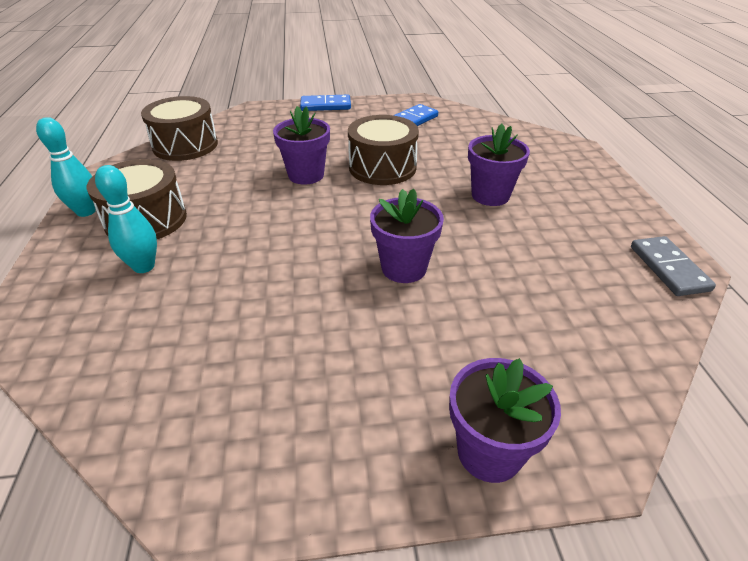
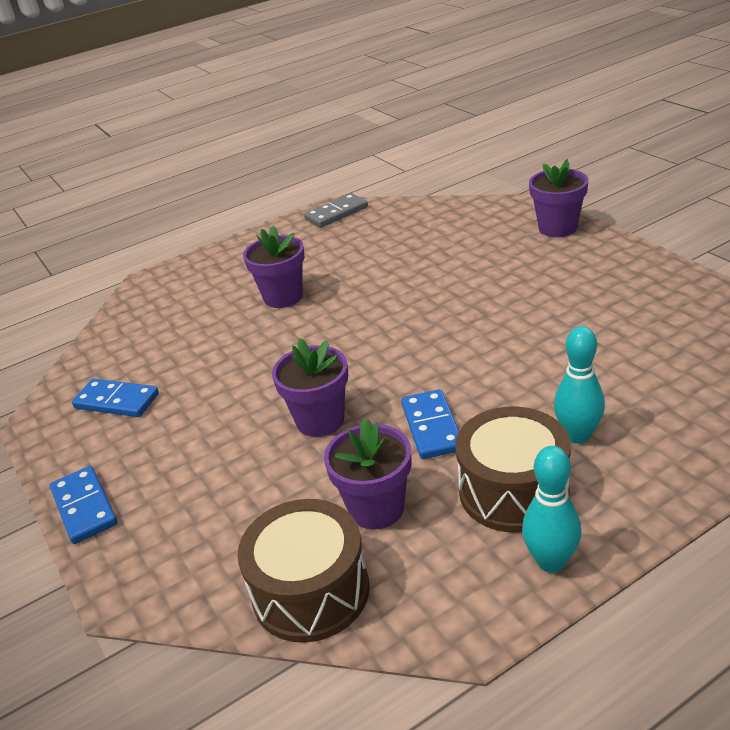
camera: 110 degrees left, 5 degrees down
brown drum [348,115,419,185] -> none
purple flower pot [370,189,444,283] -> purple flower pot moved to [324,418,412,530]
none -> blue domino [401,389,459,459]

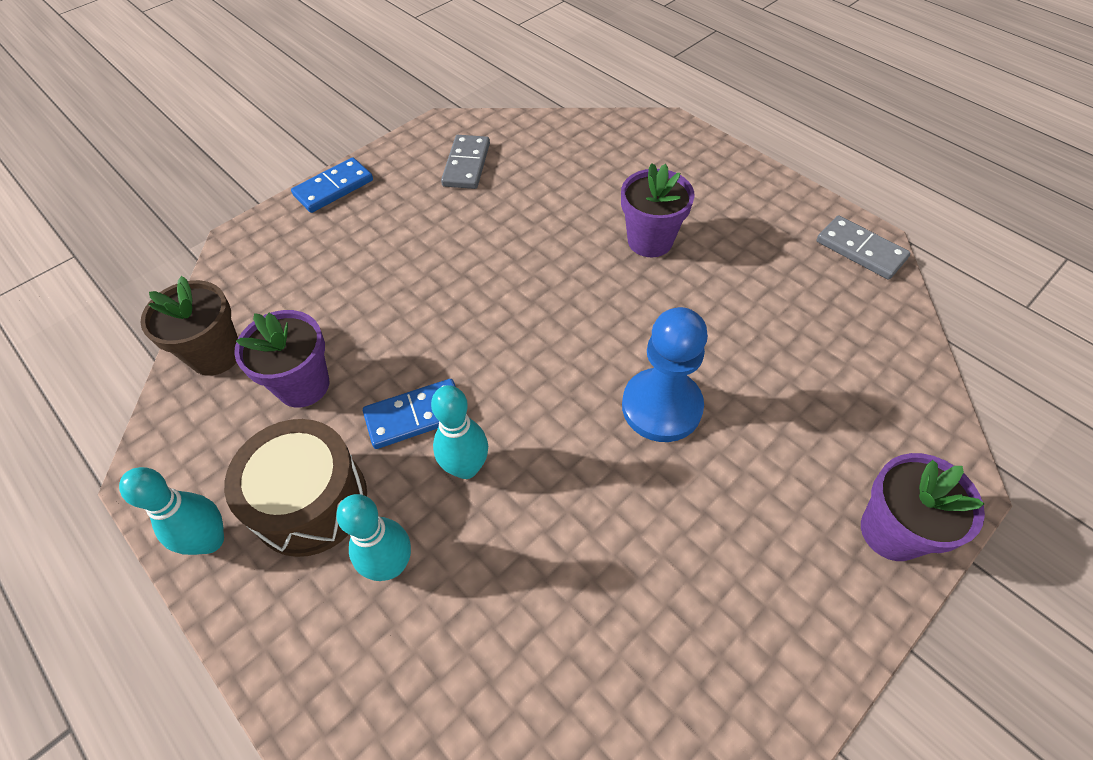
camera: 75 degrees right, 20 degrees up
blue domino [72,379,159,417] -> grey domino [441,135,490,189]
brown drum [237,499,370,643] -> brown flower pot [140,276,238,376]
purple flower pot [272,338,348,437] -> none
none -> turquoise bowling pin [431,385,488,479]
none -> blue pawn [622,307,708,442]

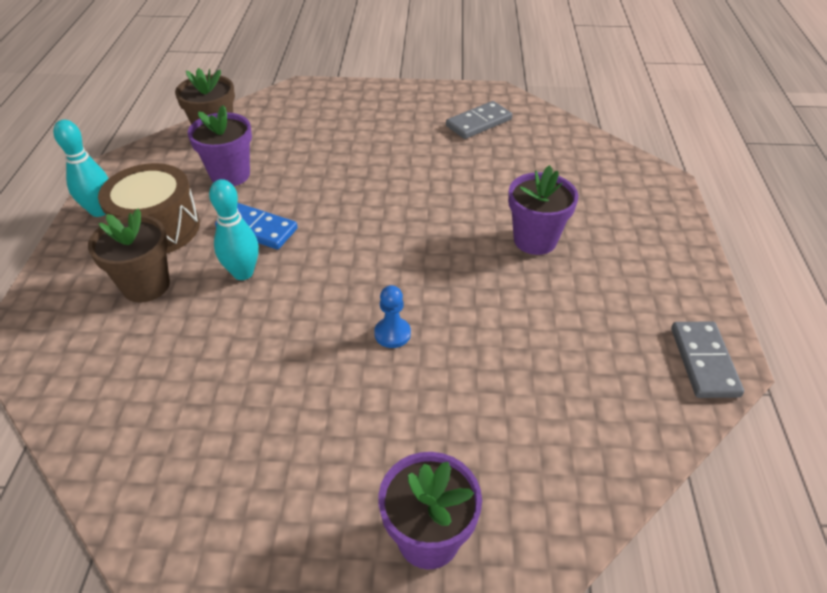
camera: 45 degrees right, 10 degrees down
blue domino [291,157,373,213] -> none
turquoise bowling pin [336,494,411,581] -> brown flower pot [88,209,170,303]
blue pawn [622,307,708,442] -> blue pawn [374,285,411,348], size x0.50

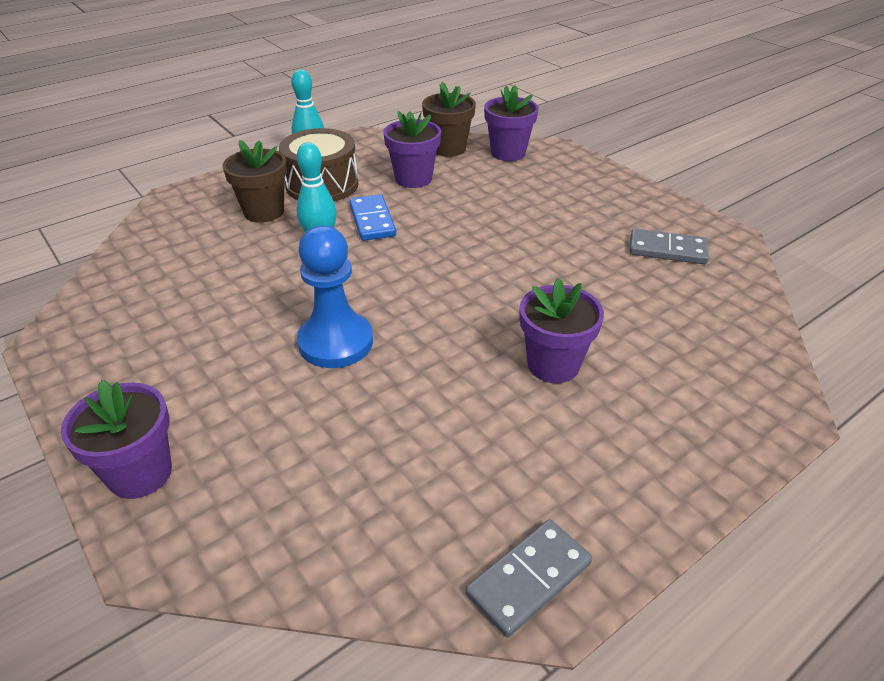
camera: 50 degrees right, 5 degrees down
blue pawn [374,285,411,348] -> blue pawn [297,226,373,368], size x2.01
none -> purple flower pot [484,85,539,161]

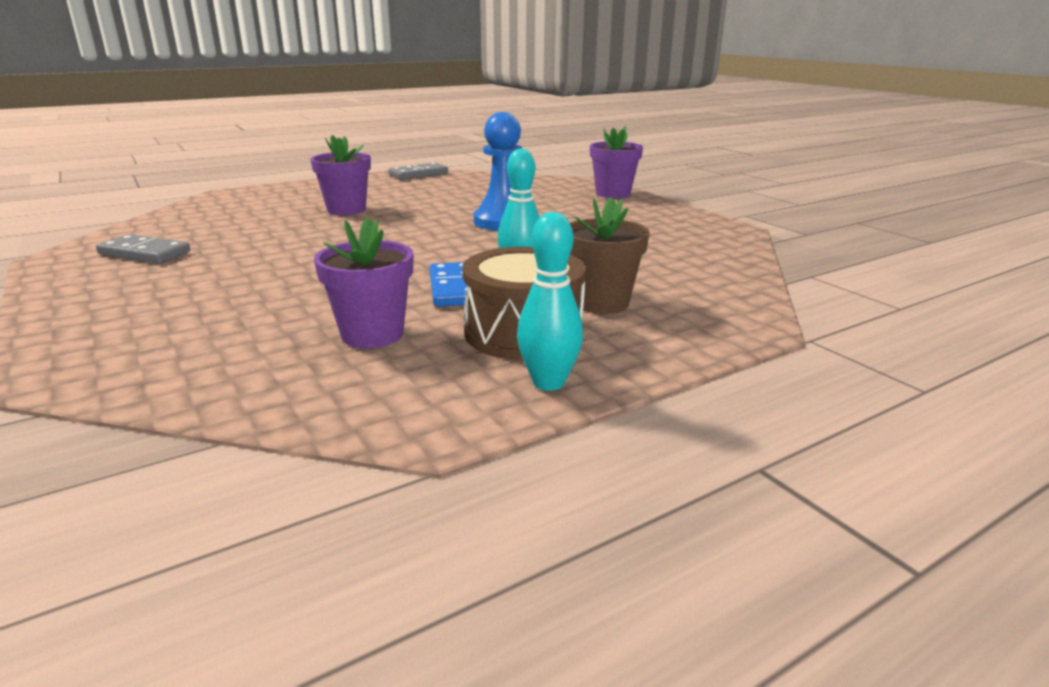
camera: 175 degrees left, 15 degrees down
brown flower pot [422,82,476,157] -> none
purple flower pot [484,85,539,161] -> none

